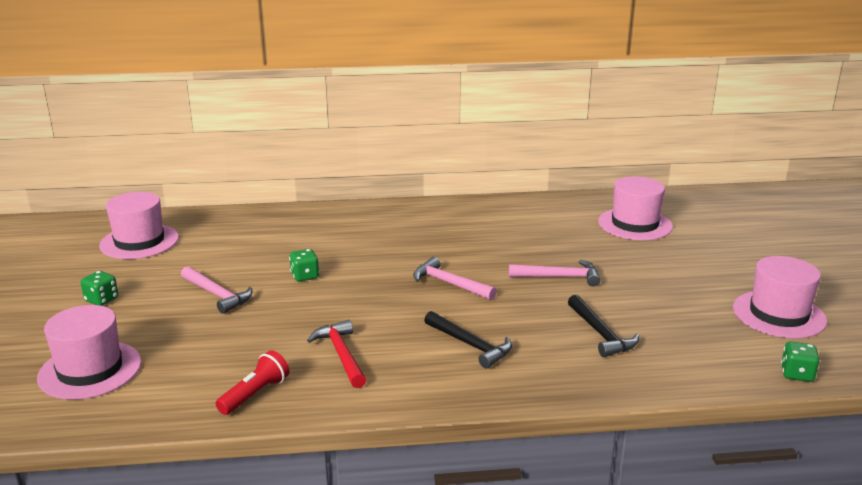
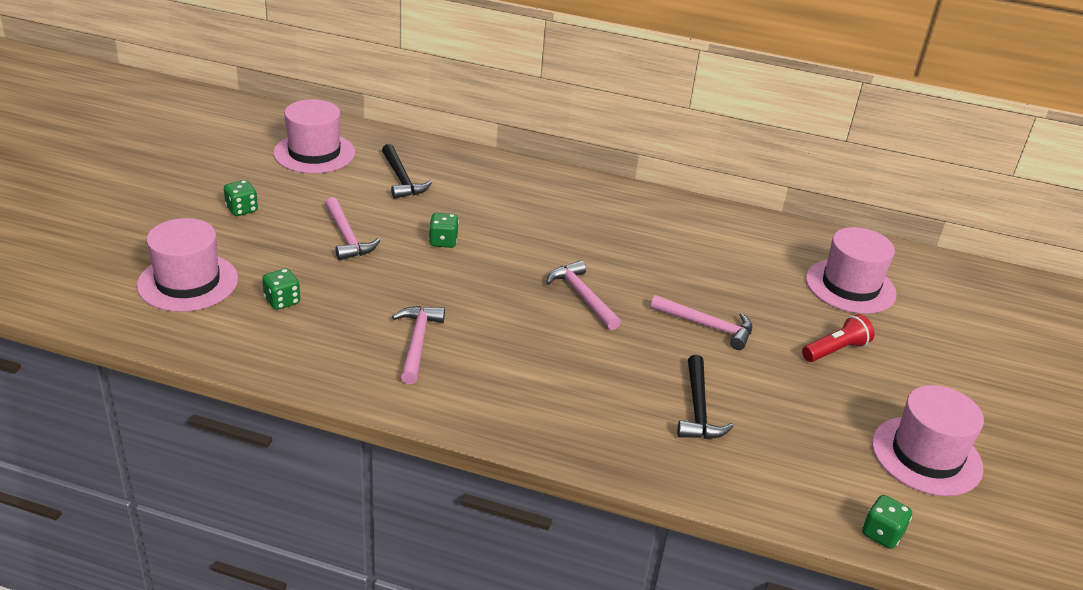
camera: 20 degrees right, 10 degrees up
red flashlight [216,350,290,415] -> red flashlight moved to [802,314,874,362]
red hammer [307,320,366,388] -> pink hammer [392,306,445,384]
black hammer [424,311,512,368] -> black hammer moved to [382,144,432,199]
none -> green dice [262,268,300,310]

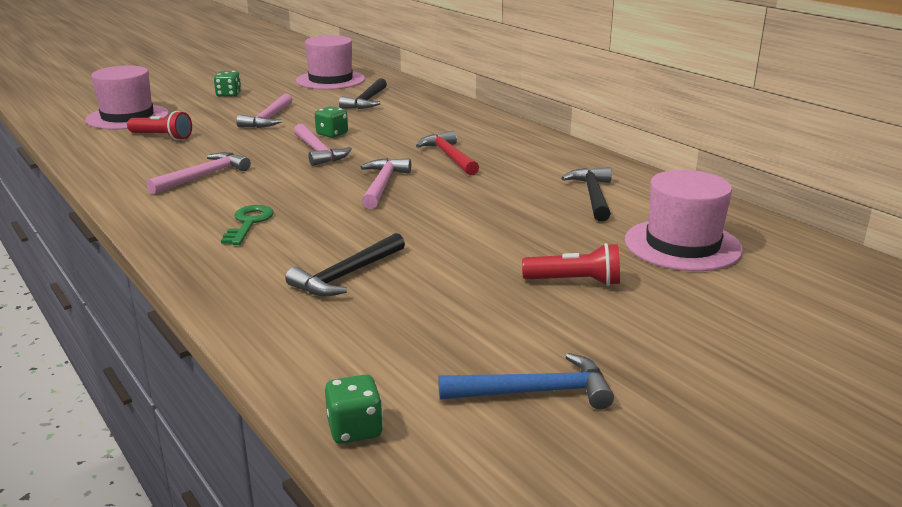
camera: 40 degrees right, 10 degrees down
green dice [262,268,300,310] -> red flashlight [127,111,192,140]
pink hammer [651,295,752,350] -> pink hammer moved to [294,124,352,166]
pink hat [872,385,984,496] -> blue hammer [438,353,614,409]
none -> green key [221,205,274,245]
none -> red hammer [416,131,479,175]
none -> black hammer [561,167,612,222]

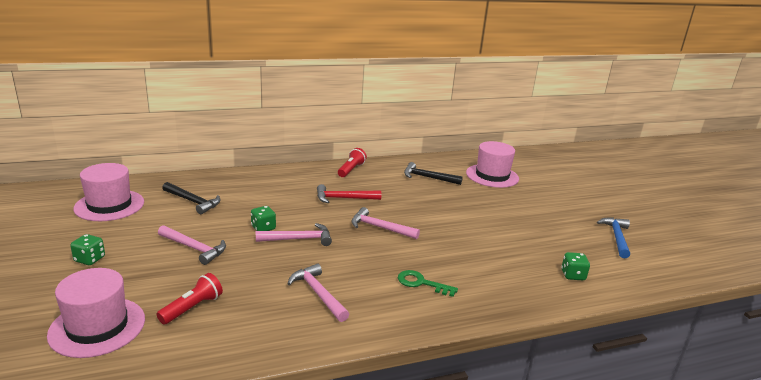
camera: 75 degrees left, 0 degrees up
black hammer [285,233,405,296] -> none
green dice [325,374,383,444] -> green dice moved to [561,252,590,280]
red flashlight [522,243,620,286] -> red flashlight moved to [338,148,367,177]

